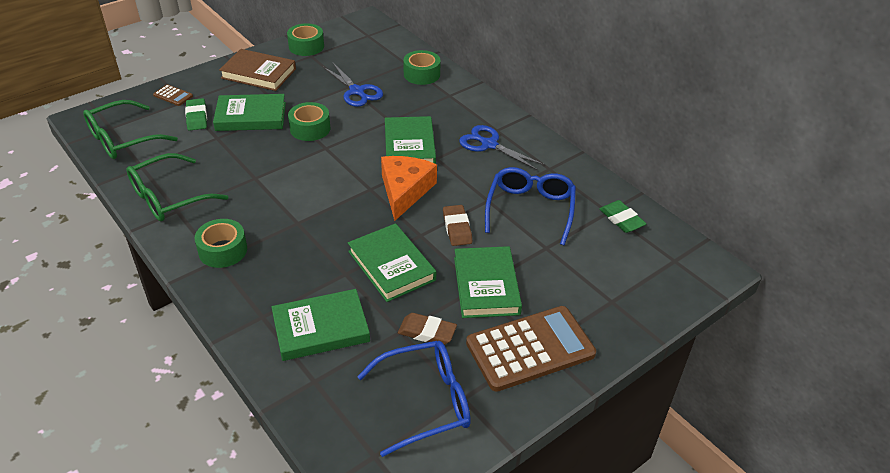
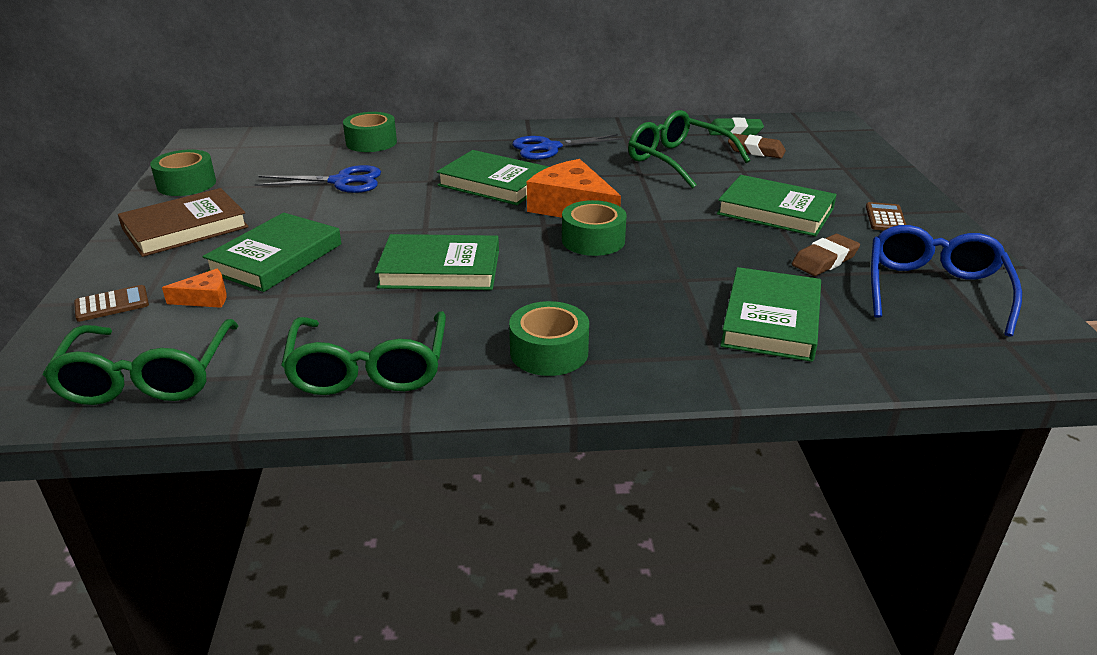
camera: 55 degrees left, 10 degrees down
green eraser [185,98,207,131] -> orange cheese [162,269,226,308]
green tape [288,102,330,141] -> green tape moved to [562,200,627,256]
green book [348,223,436,302] -> green book moved to [375,234,499,290]
brown eraser [443,205,472,246] -> brown eraser moved to [728,134,786,158]
brown calculator [466,306,596,392] -> brown calculator [866,202,906,230], size x0.42
blue glasses [485,167,576,245] -> green glasses [628,110,750,189]

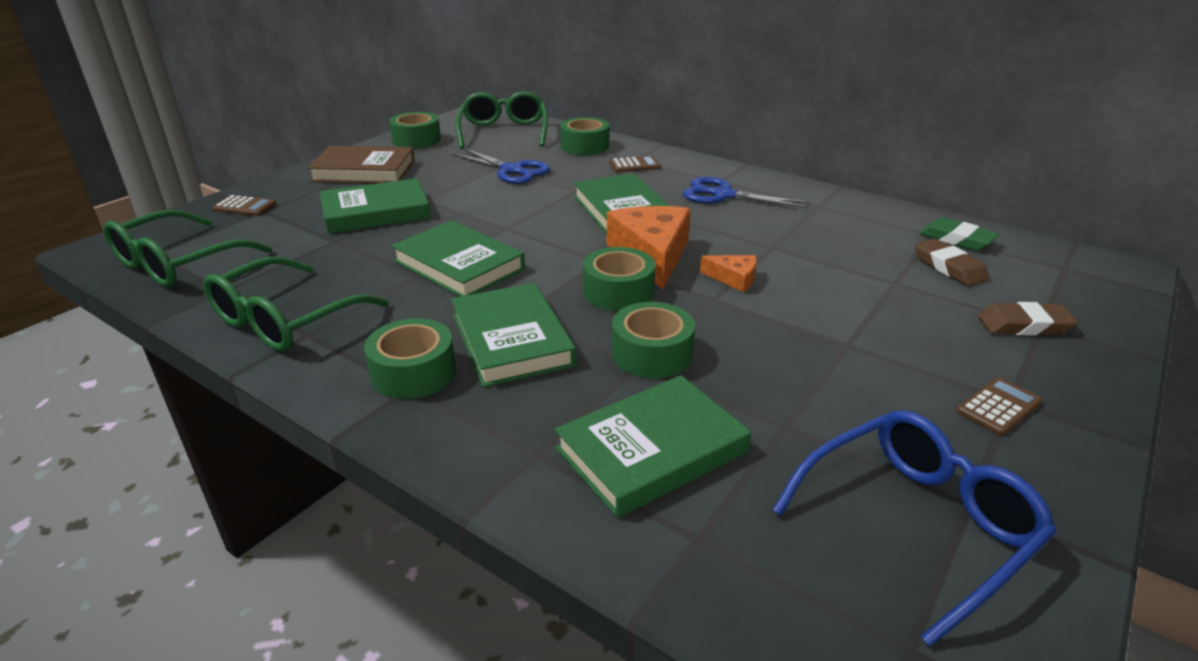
camera: 40 degrees right, 0 degrees up
orange cheese [162,269,226,308] -> orange cheese moved to [700,255,757,292]
green glasses [628,110,750,189] -> green glasses moved to [455,91,548,149]
green book [717,175,837,237] -> green book moved to [451,283,576,387]
brown eraser [792,234,860,276] -> brown eraser moved to [977,302,1078,336]
none -> brown calculator [610,156,661,172]
none -> green tape [612,302,695,379]

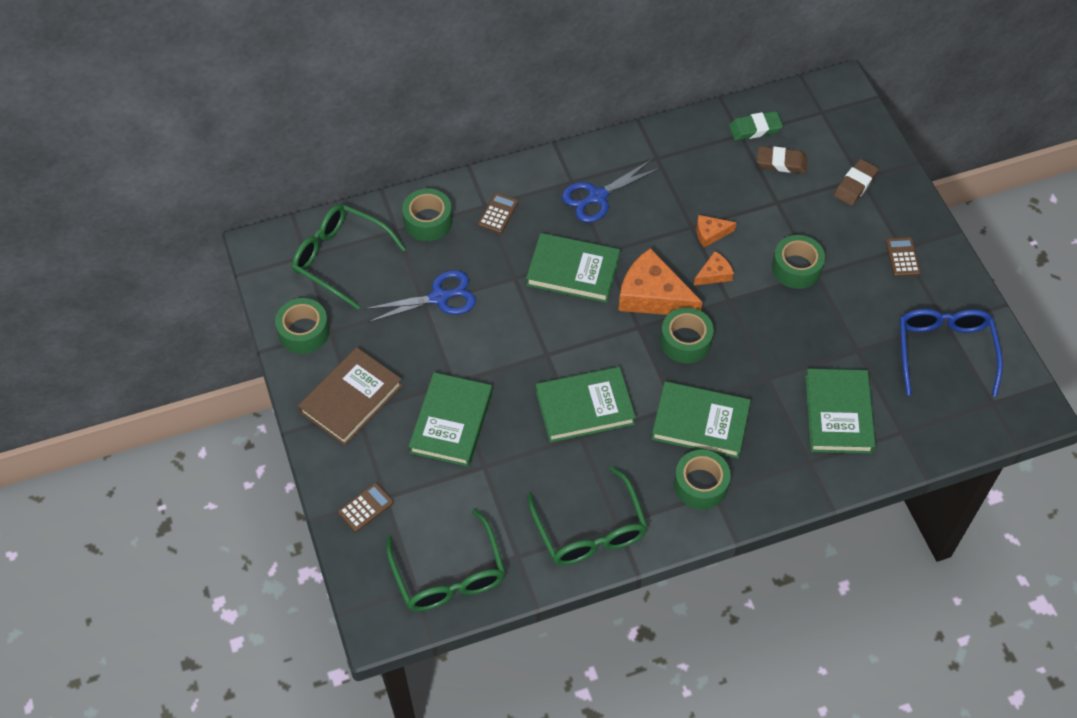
camera: 55 degrees left, 25 degrees up
green tape [612,302,695,379] -> green tape moved to [772,235,825,289]
none -> orange cheese [697,215,737,248]

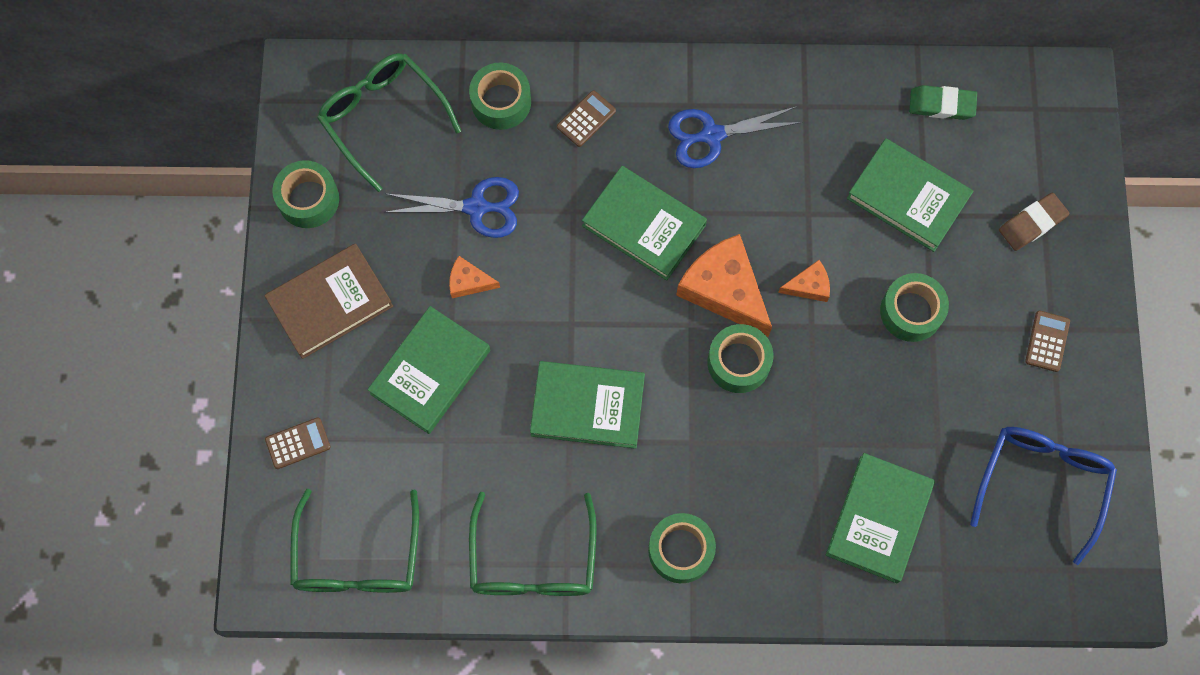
camera: 20 degrees right, 15 degrees up
green book [651,381,751,459] -> green book moved to [847,138,973,252]
orange cheese [697,215,737,248] -> orange cheese moved to [449,256,500,298]
brown eraser [757,146,807,173] -> none

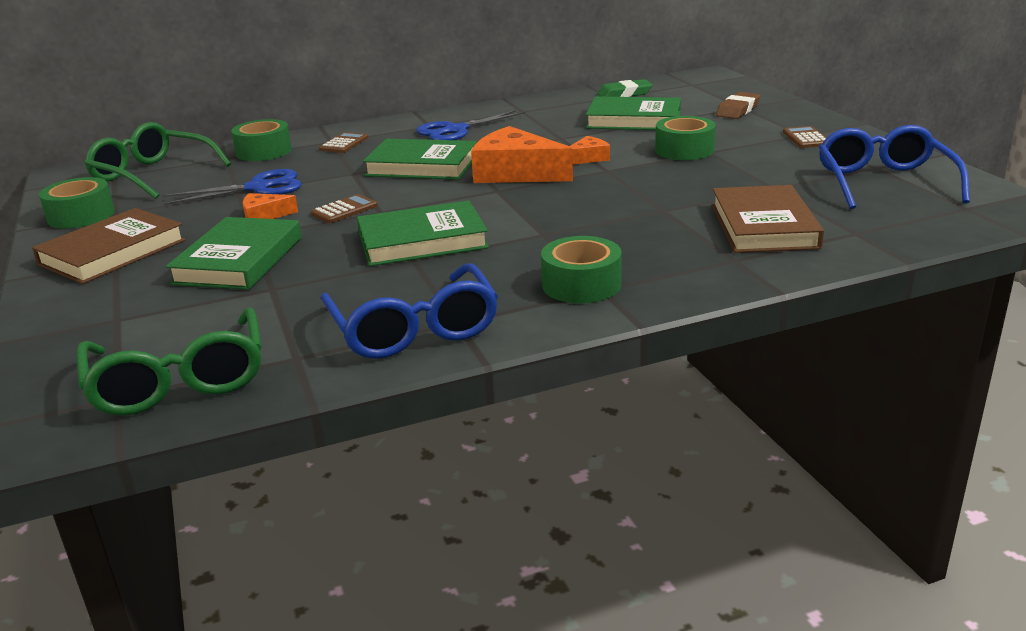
camera: 20 degrees left, 45 degrees down
brown calculator [265,417,330,469] -> brown calculator moved to [311,194,378,223]
green glasses [469,492,597,596] -> blue glasses [321,264,498,359]
green tape [707,324,774,393] -> none
green book [826,453,935,583] -> brown book [712,185,824,253]

